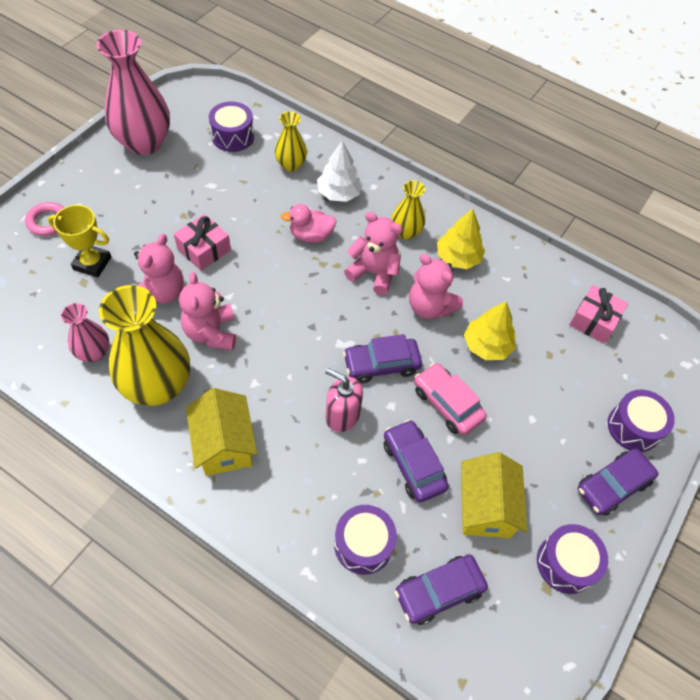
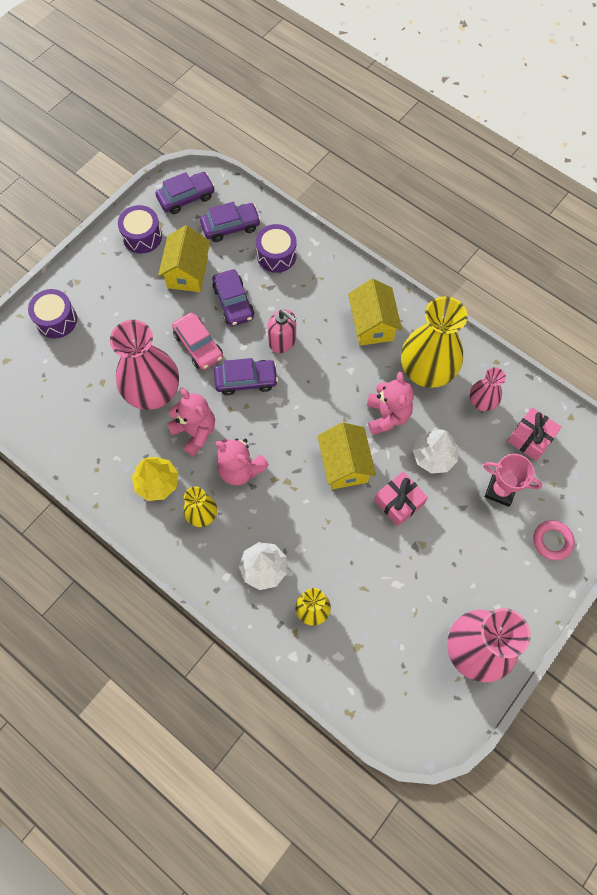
camera: 170 degrees left, 10 degrees up
yellow trophy [48,205,111,278] -> pink trophy [483,454,542,507]
pink teddy bear [134,234,184,305] -> white tree [413,429,458,474]
purple drum [209,101,254,152] -> none
pink duck [281,204,336,243] -> none
yellow tree [464,302,516,360] -> pink vase [110,320,179,410]
pink gift [569,285,628,344] -> pink gift moved to [507,407,561,461]
purple car [578,449,658,516] -> purple car moved to [155,172,215,214]
none -> yellow house [318,422,376,489]

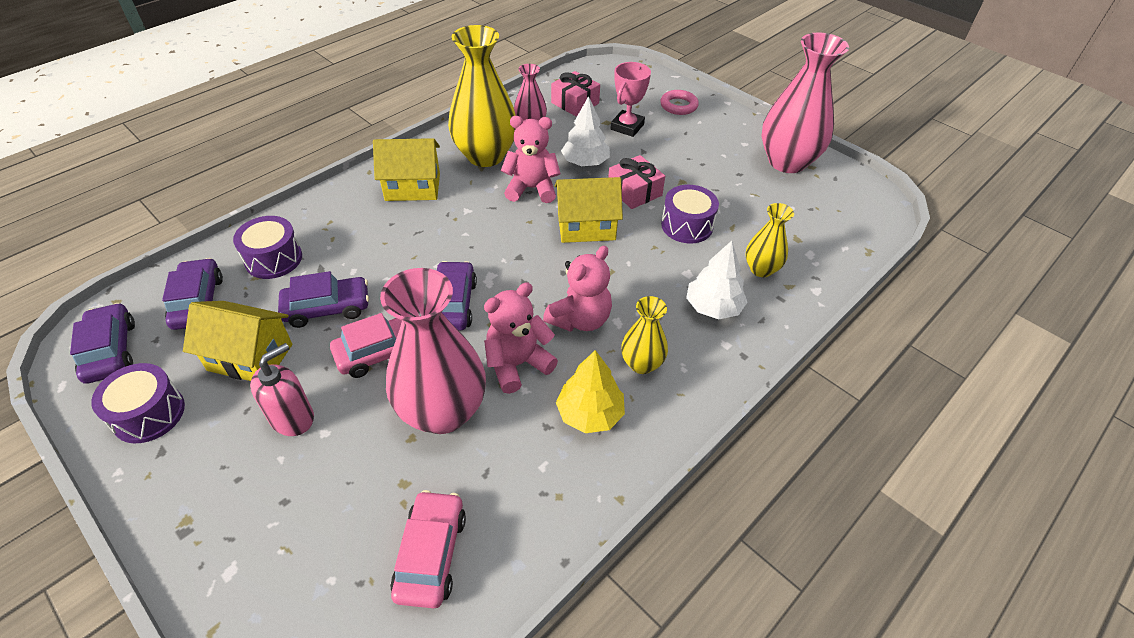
camera: 85 degrees left, 20 degrees down
purple drum [28,289,77,339] -> purple drum moved to [661,185,719,244]
pink soap dispenser [267,309,297,353] -> pink soap dispenser moved to [250,343,314,436]
none -> pink car [390,490,466,608]

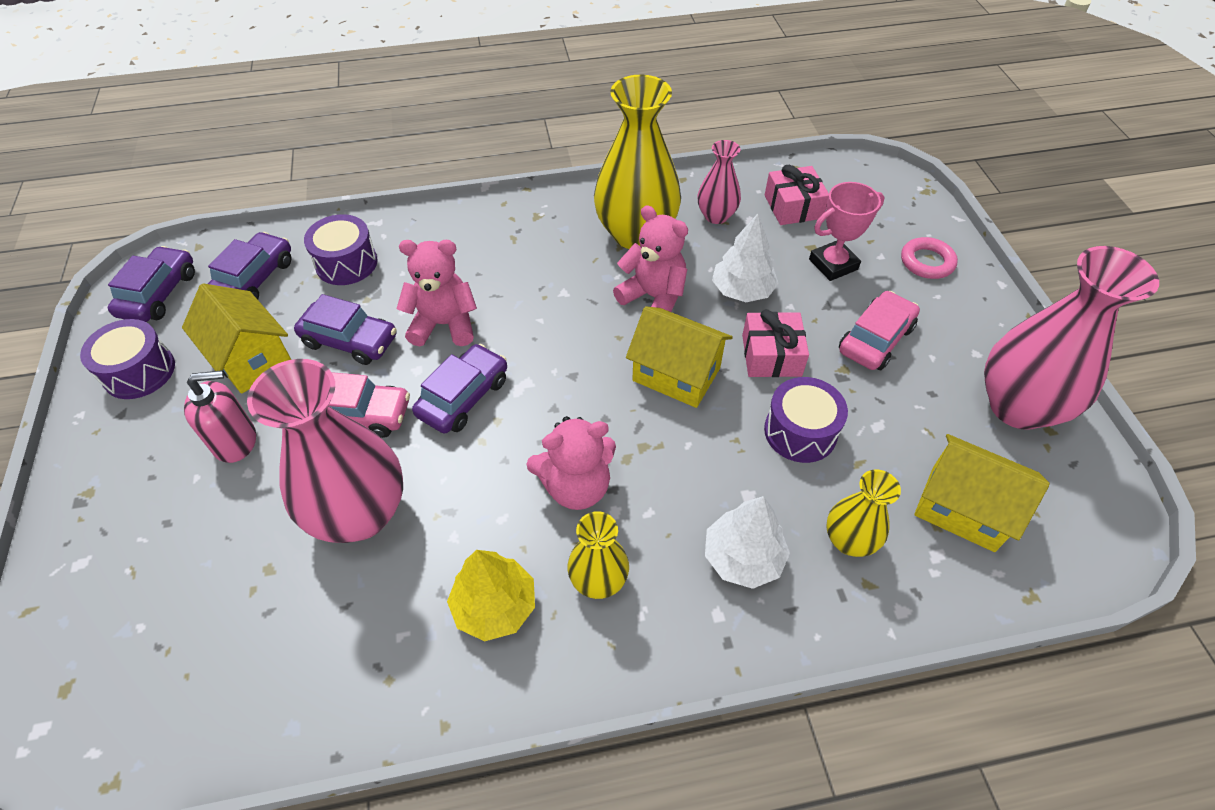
camera: 35 degrees right, 5 degrees up
yellow house [373,138,440,201] -> yellow house moved to [914,434,1050,552]
pink car [390,490,466,608] -> pink car moved to [839,291,920,370]
pink teddy bear [484,282,558,394] -> pink teddy bear moved to [397,240,477,346]

